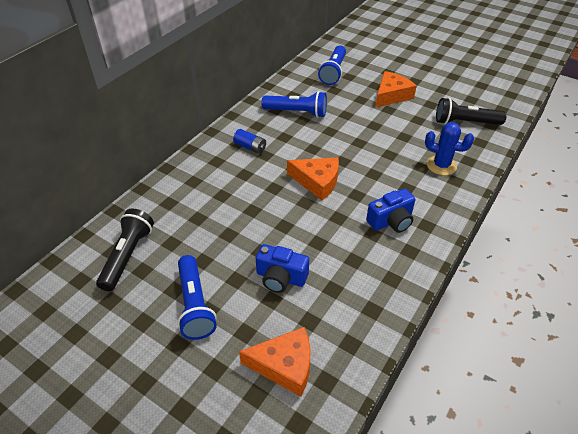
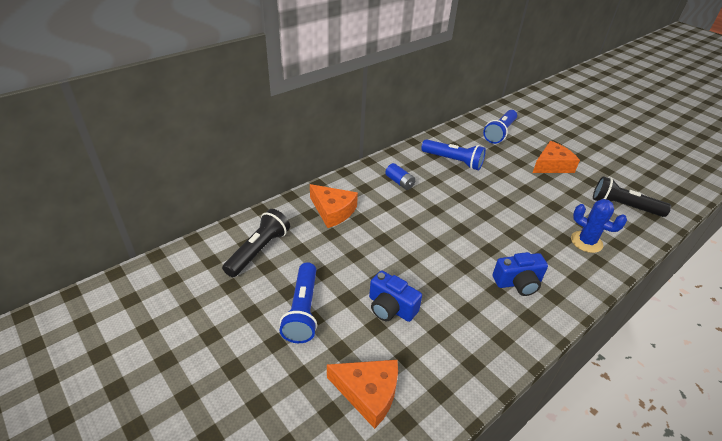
camera: 15 degrees right, 5 degrees down
orange cheese [287,158,339,200] -> orange cheese moved to [310,184,358,228]

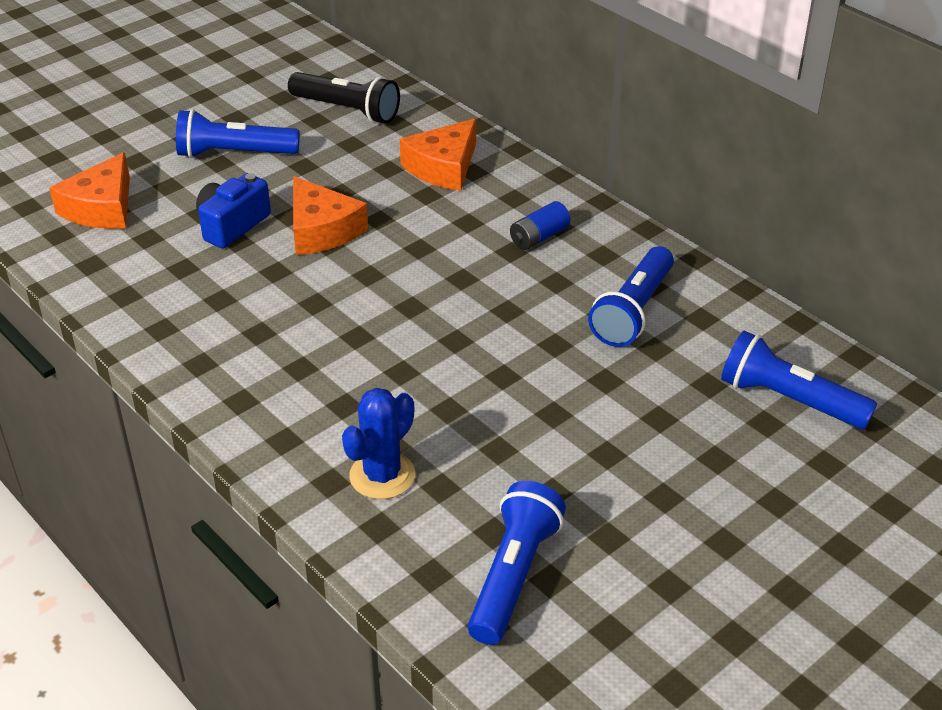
camera: 90 degrees right, 0 degrees up
blue camera [492,252,548,296] -> none
orange cheese [533,141,580,173] -> orange cheese moved to [293,176,368,255]
black flashlight [593,176,671,217] -> blue flashlight [468,481,566,645]

